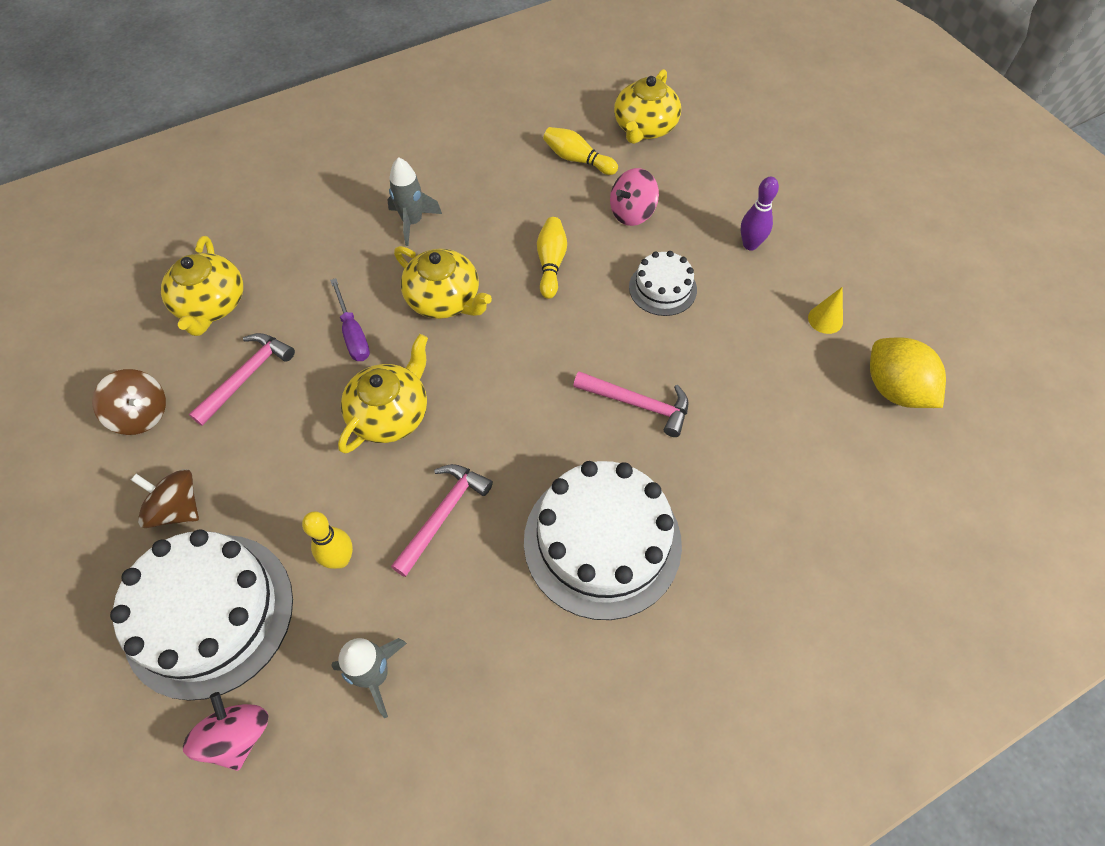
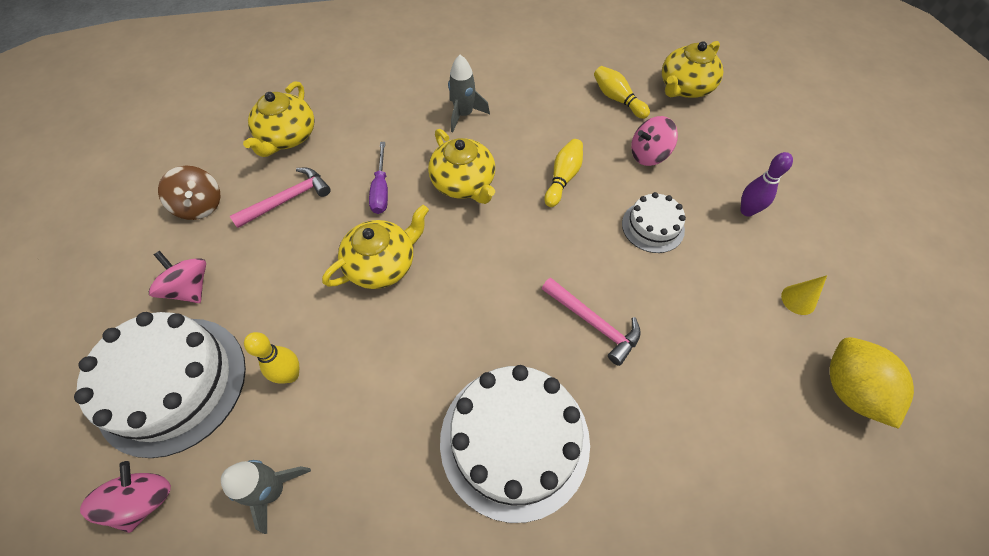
camera: 20 degrees right, 0 degrees up
brown spinning top [131,469,199,528] -> pink spinning top [148,251,206,303]
pink hammer [391,464,493,577] -> none

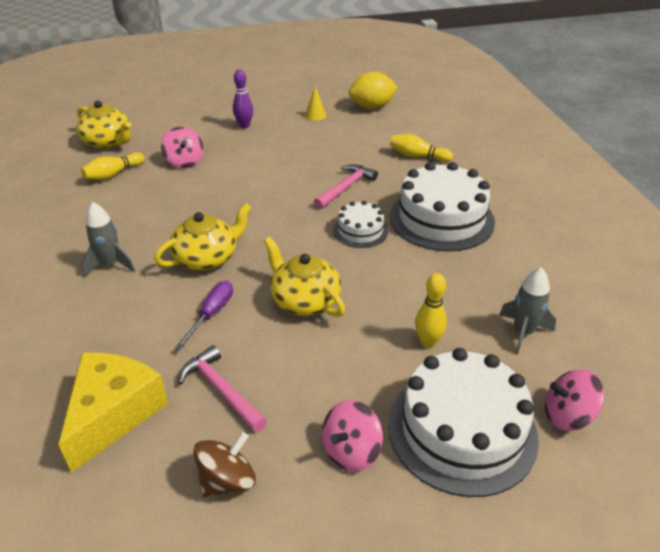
camera: 95 degrees left, 20 degrees down
yellow teapot [243,81,315,157] -> yellow cheese [58,353,168,473]
purple screwdriver [369,142,388,214] -> purple screwdriver turned 60 degrees counterclockwise [175,281,233,350]
yellow bowling pin [544,139,583,207] -> yellow bowling pin moved to [390,134,453,162]
white cake [622,192,686,253] -> white cake moved to [333,201,388,248]

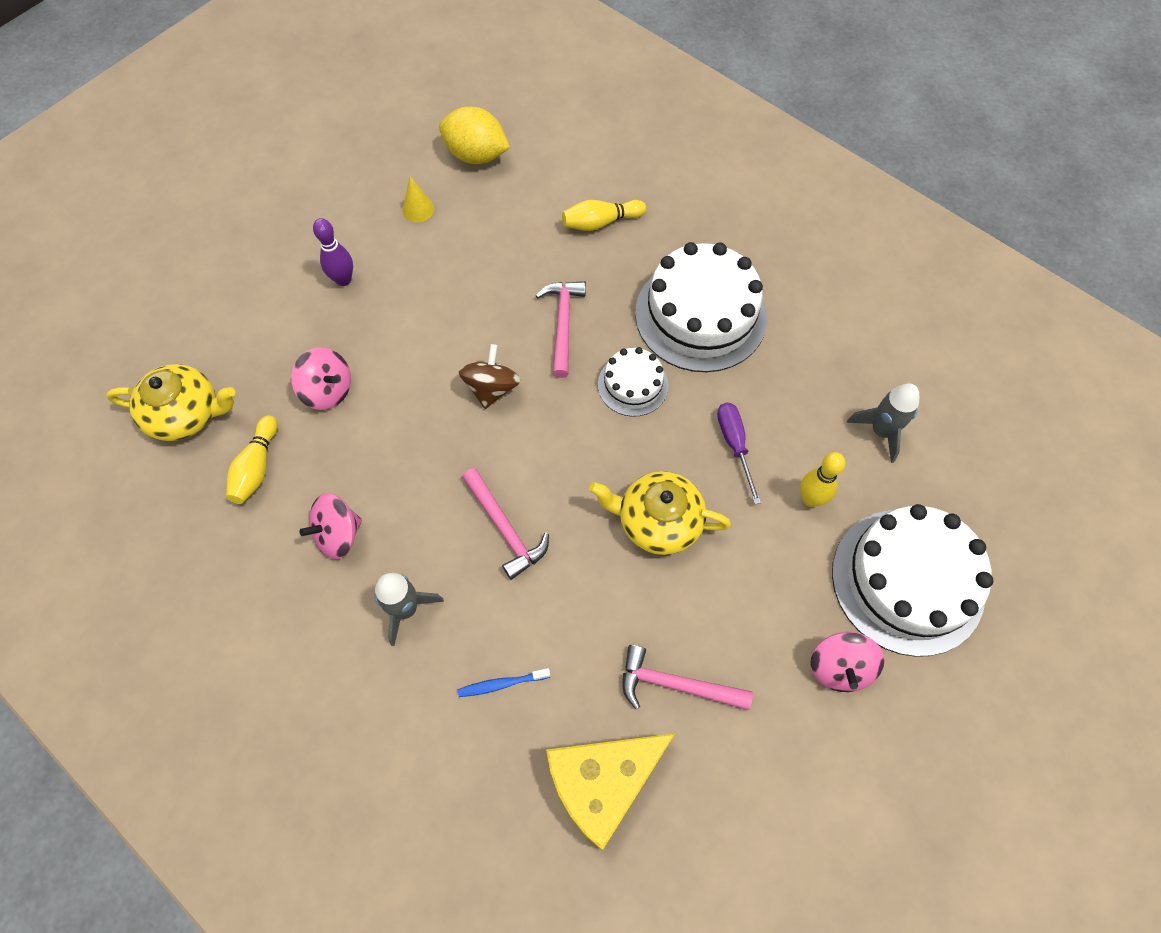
camera: 35 degrees left, 25 degrees up
yellow cheese [58,353,168,473] -> yellow cheese turned 105 degrees counterclockwise [546,733,675,850]
yellow teapot [154,203,252,270] -> pink hammer [462,468,549,580]
purple screwdriver [175,281,233,350] -> purple screwdriver moved to [717,403,761,504]
brown spinning top [193,432,256,497] -> brown spinning top moved to [459,344,521,409]
yellow lemon [349,72,398,109] -> yellow lemon turned 75 degrees clockwise [439,107,510,164]
pink spinning top [545,370,604,431] -> pink spinning top moved to [299,493,362,559]
none -> blue toothbrush [458,668,551,697]

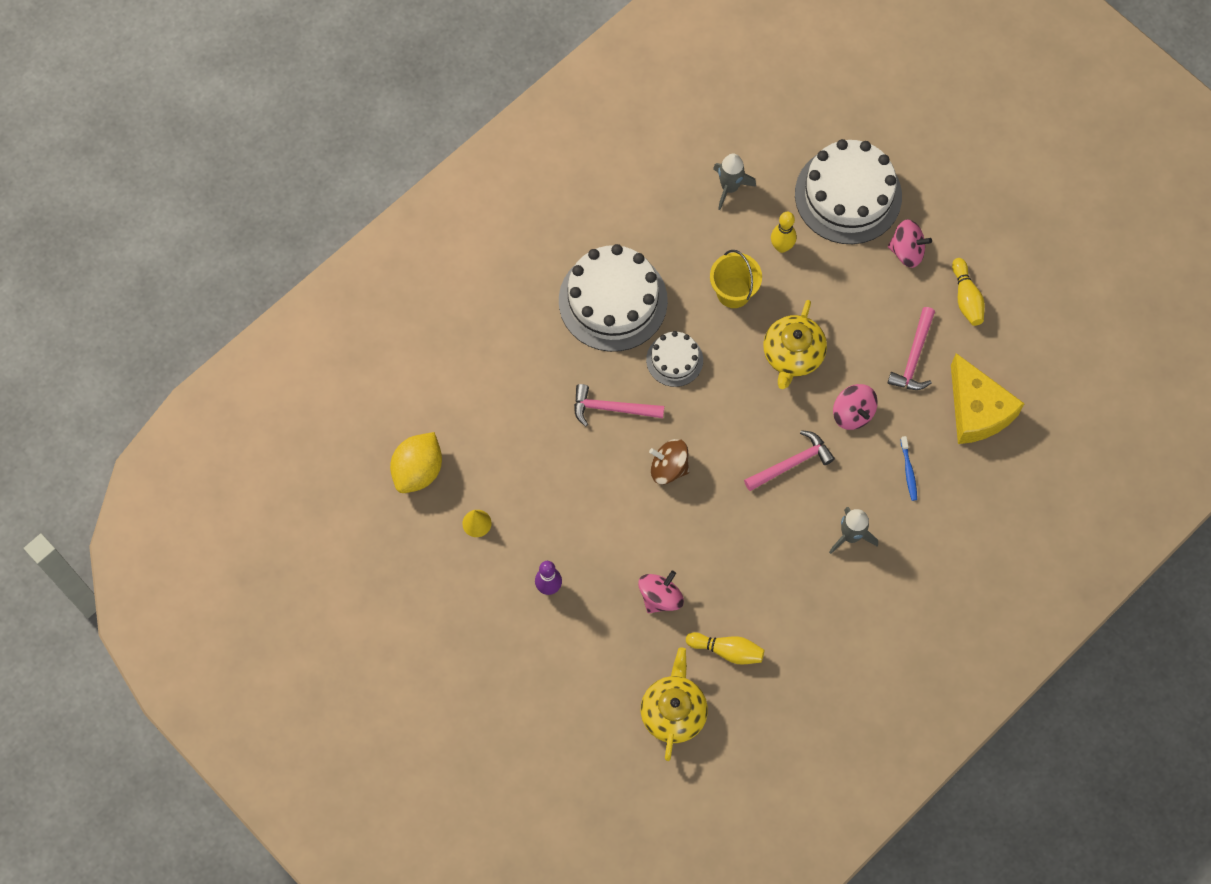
camera: 85 degrees left, 5 degrees up
pink spinning top [299,493,362,559] -> pink spinning top moved to [833,384,878,430]
yellow bowling pin [562,200,646,231] -> yellow bowling pin moved to [952,258,985,326]
purple screwdriver [717,403,761,504] -> yellow bucket [710,250,762,308]

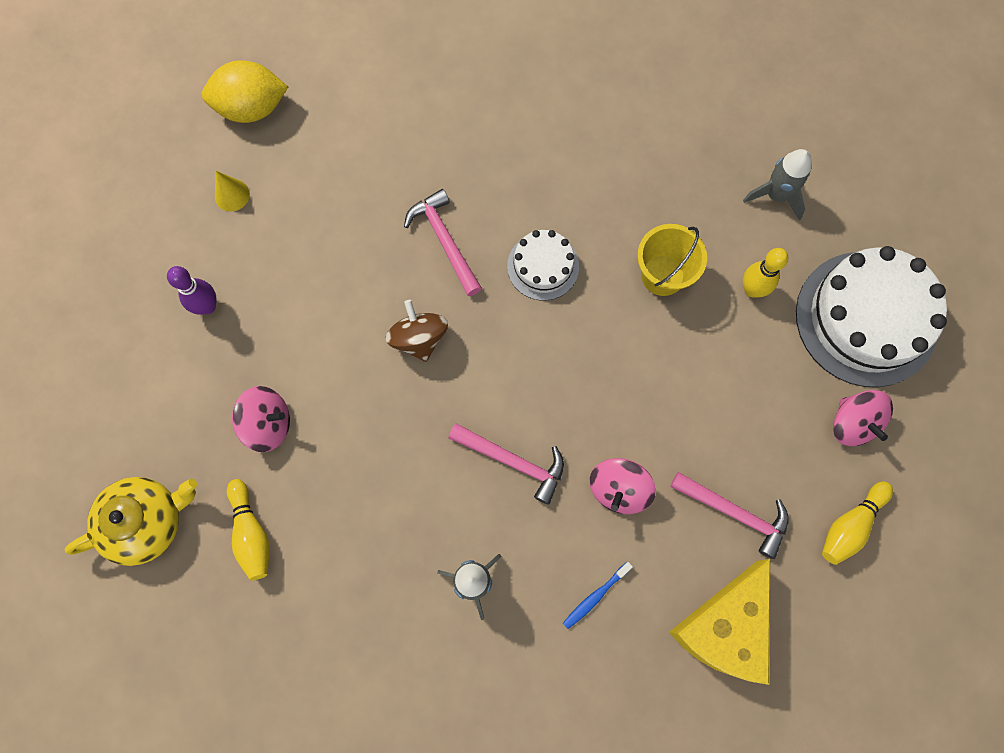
camera: 55 degrees right, 5 degrees up
white cake [559,244,668,352] -> none
yellow teapot [763,300,827,389] -> none
pink hammer [887,307,935,390] -> pink hammer turned 135 degrees counterclockwise [670,472,789,559]

